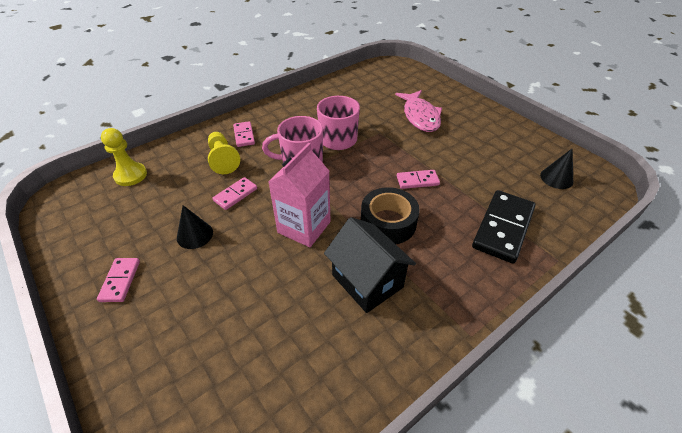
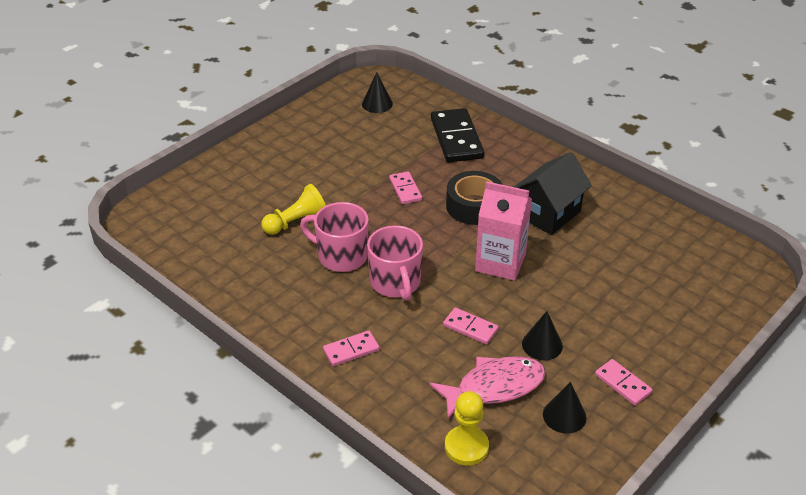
camera: 100 degrees left, 5 degrees down
pink domino [97,258,140,302] -> pink domino turned 60 degrees clockwise [595,359,652,405]
yellow pawn [208,132,240,174] -> yellow pawn moved to [261,184,326,235]
pink fish [395,90,442,132] -> pink fish moved to [430,356,546,419]
black domino [472,190,535,264] -> black domino turned 60 degrees clockwise [431,108,484,162]
none -> black cone [543,382,587,434]

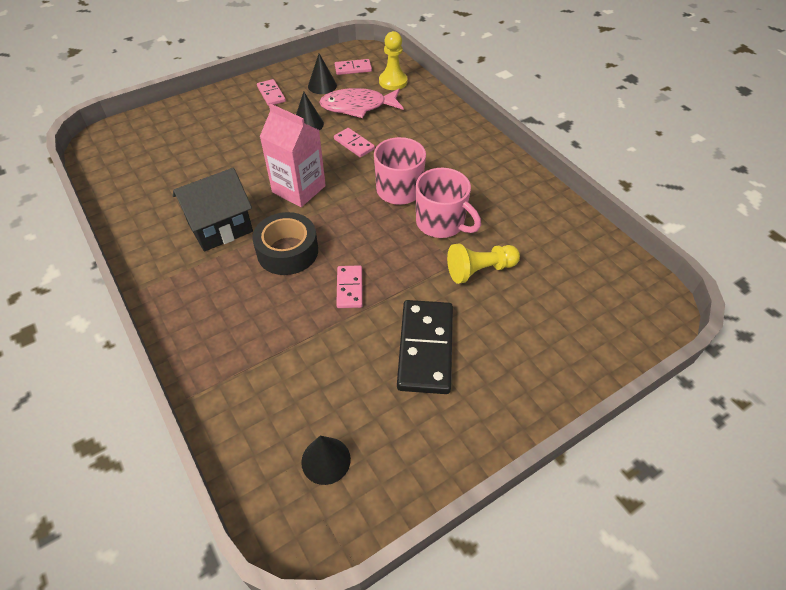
camera: 165 degrees left, 10 degrees up
pink domino [323,330,380,366] -> pink domino moved to [335,59,372,75]
black domino [431,108,484,162] -> black domino moved to [397,300,453,394]

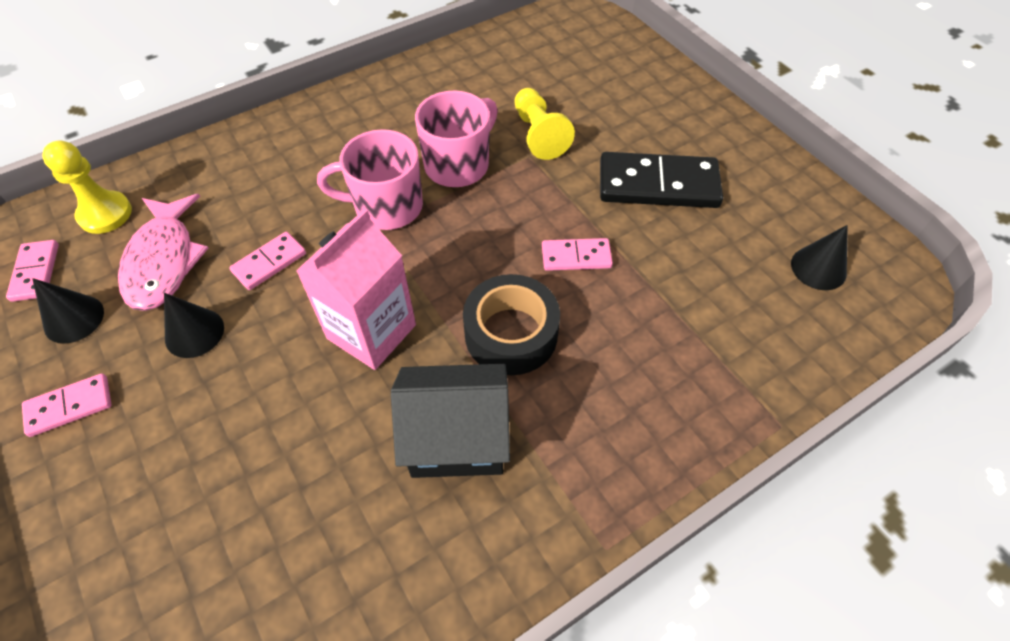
camera: 90 degrees left, 5 degrees up
black house [172,168,253,252] -> black house turned 60 degrees counterclockwise [391,364,510,478]

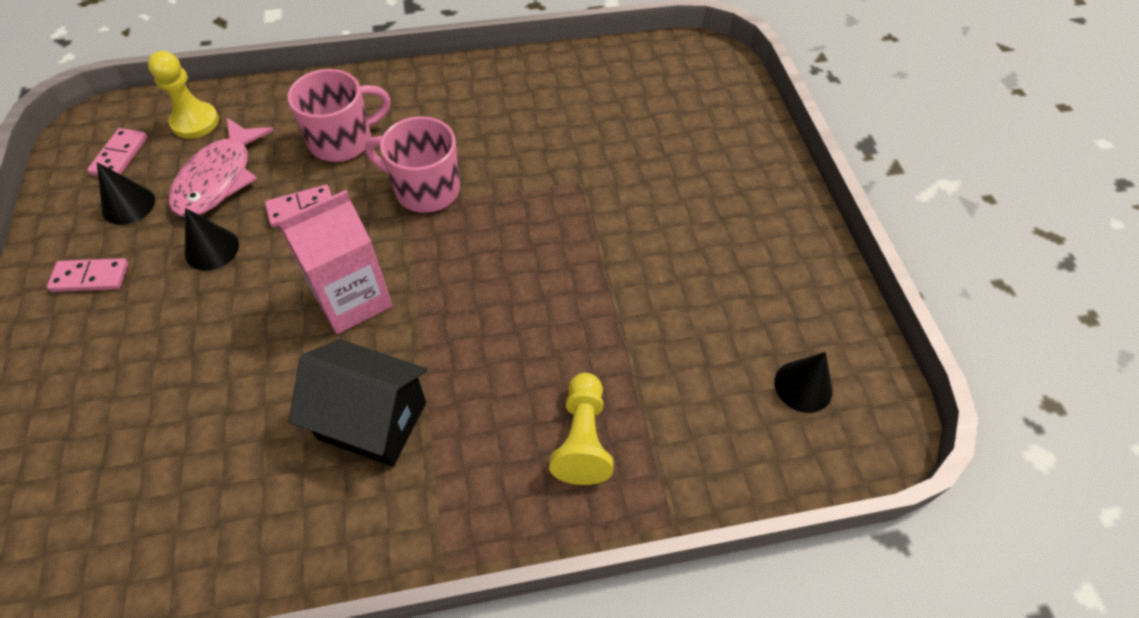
camera: 20 degrees right, 0 degrees up
pink mug [415,90,498,187] -> pink mug moved to [287,69,391,162]
black tape [463,274,560,375] -> none
yellow pawn [515,88,575,160] -> yellow pawn moved to [549,373,613,485]
pink domino [542,238,613,271] -> none
black domino [600,152,723,208] -> none

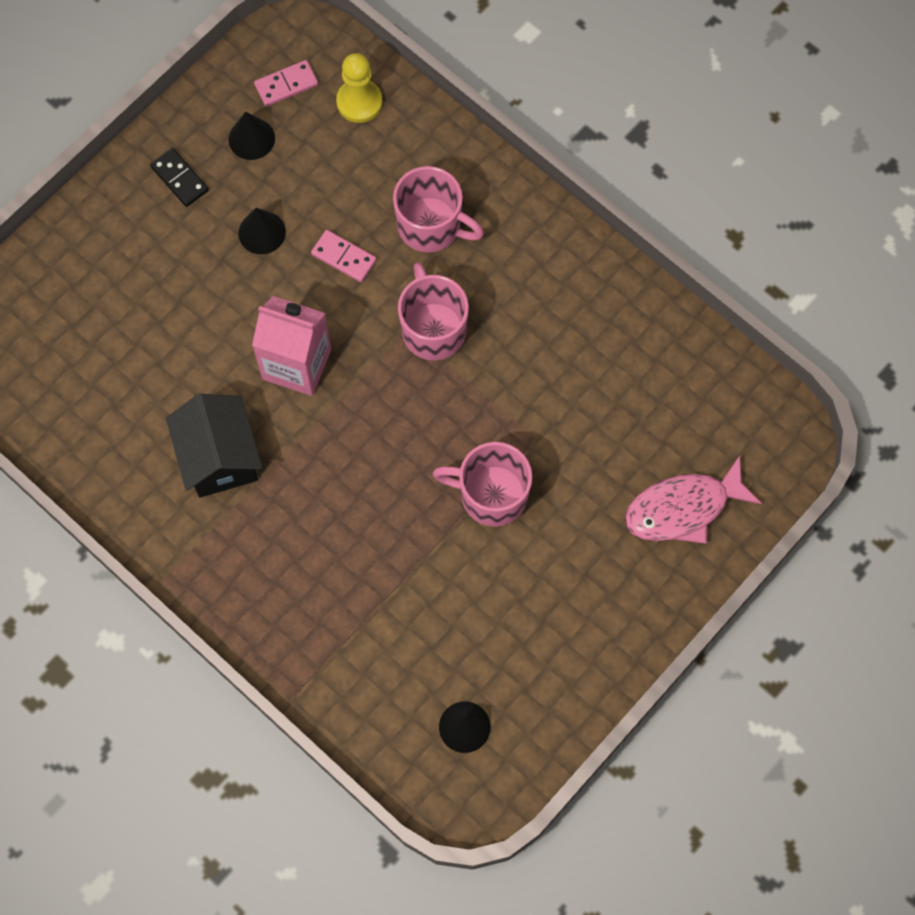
camera: 55 degrees right, 15 degrees up
pink domino [47,258,128,292] -> black domino [150,148,209,207]
pink fish [169,118,274,217] -> pink fish moved to [625,456,762,544]
yellow pawn [549,373,613,485] -> none
none -> pink mug [433,442,532,527]

